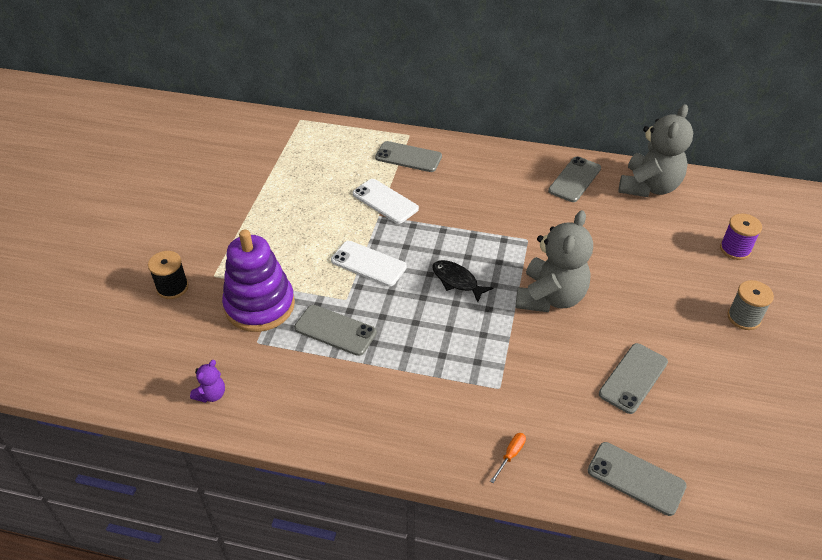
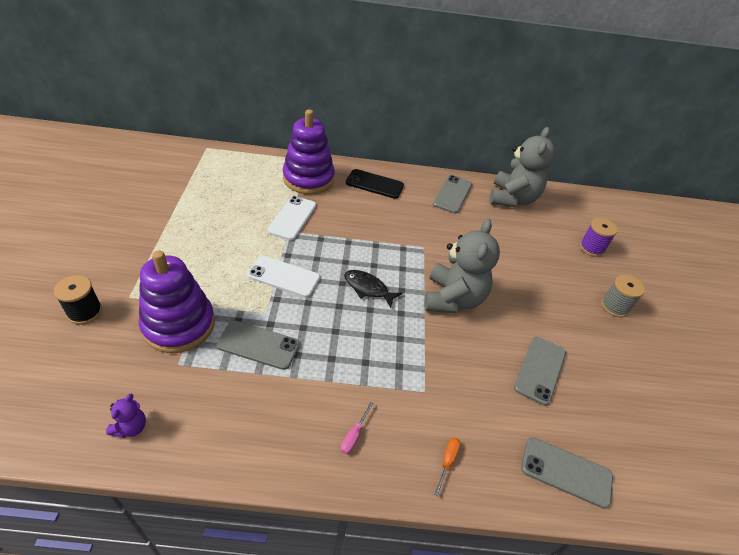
camera: 15 degrees left, 0 degrees up
white phone [353,179,419,224] -> white phone turned 75 degrees clockwise [267,196,316,240]
grey phone [375,141,442,172] -> purple stacking toy [283,110,335,194]
none -> pink screwdriver [341,402,374,454]
none -> black phone [346,169,404,199]

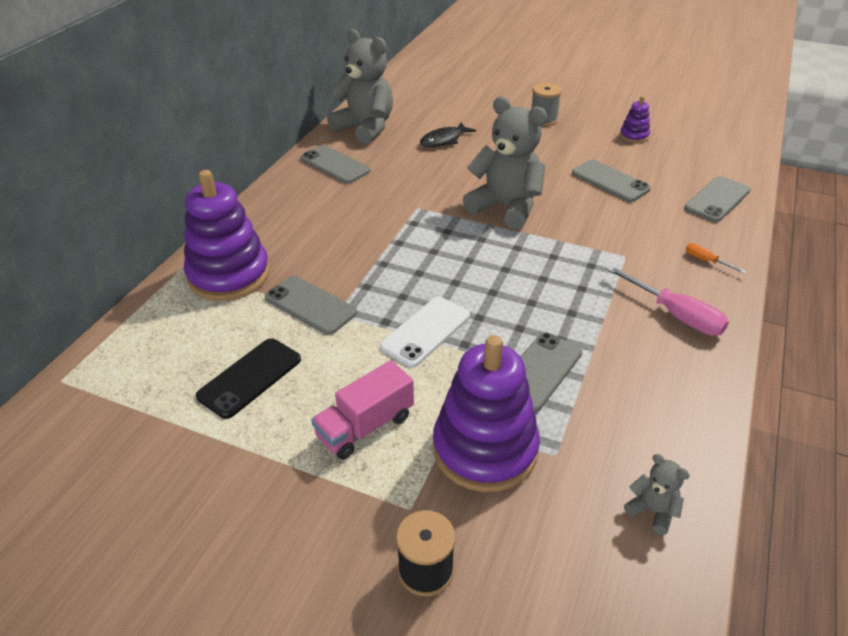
camera: 65 degrees left, 5 degrees down
purple teddy bear [106,394,146,438] -> grey teddy bear [624,454,690,535]
white phone [267,196,316,240] -> grey phone [265,276,357,335]
pink screwdriver [341,402,374,454] -> pink screwdriver [606,265,729,336], size x1.99
black fish [344,270,403,308] -> black fish moved to [420,122,476,147]
black phone [346,169,404,199] -> black phone moved to [196,338,301,419]
purple spool [580,218,618,257] -> none
none -> pink truck [311,360,414,460]
none -> purple stacking toy [620,96,650,143]

